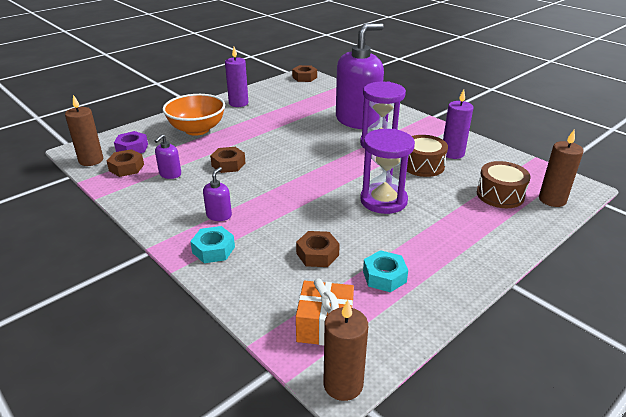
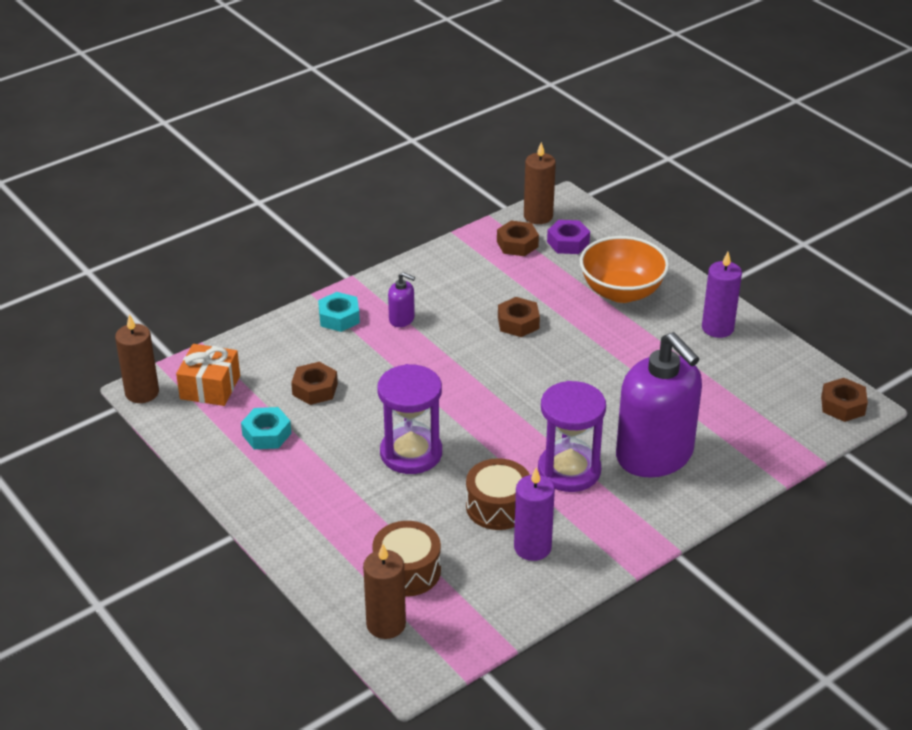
camera: 95 degrees right, 5 degrees up
purple soap dispenser [155,134,181,179] -> none

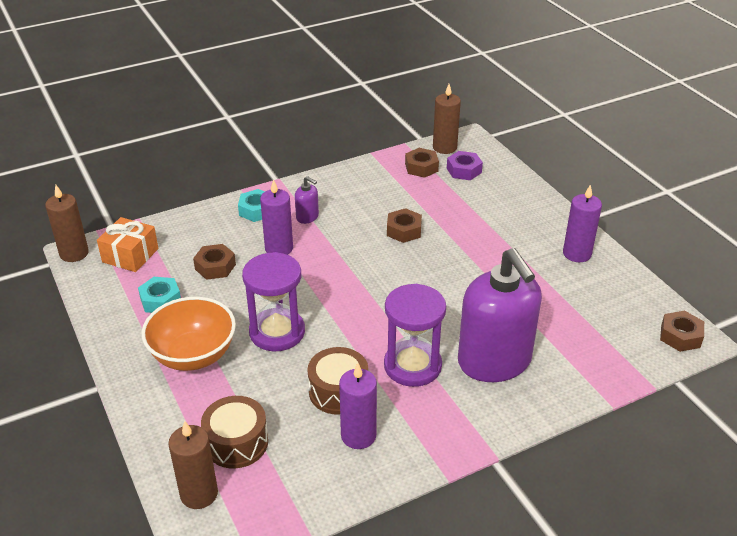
camera: 10 degrees right, 0 degrees up
orange bowl [580,236,669,303] -> orange bowl moved to [141,297,236,371]
none -> purple candle [260,179,293,255]

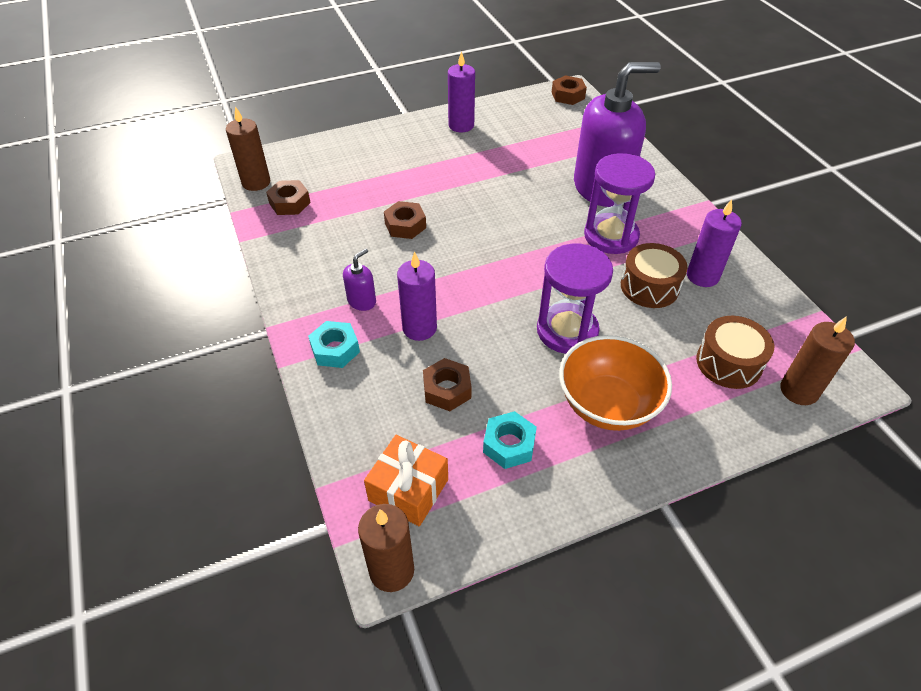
camera: 85 degrees left, 10 degrees up
purple nut [447,151,483,180] -> none

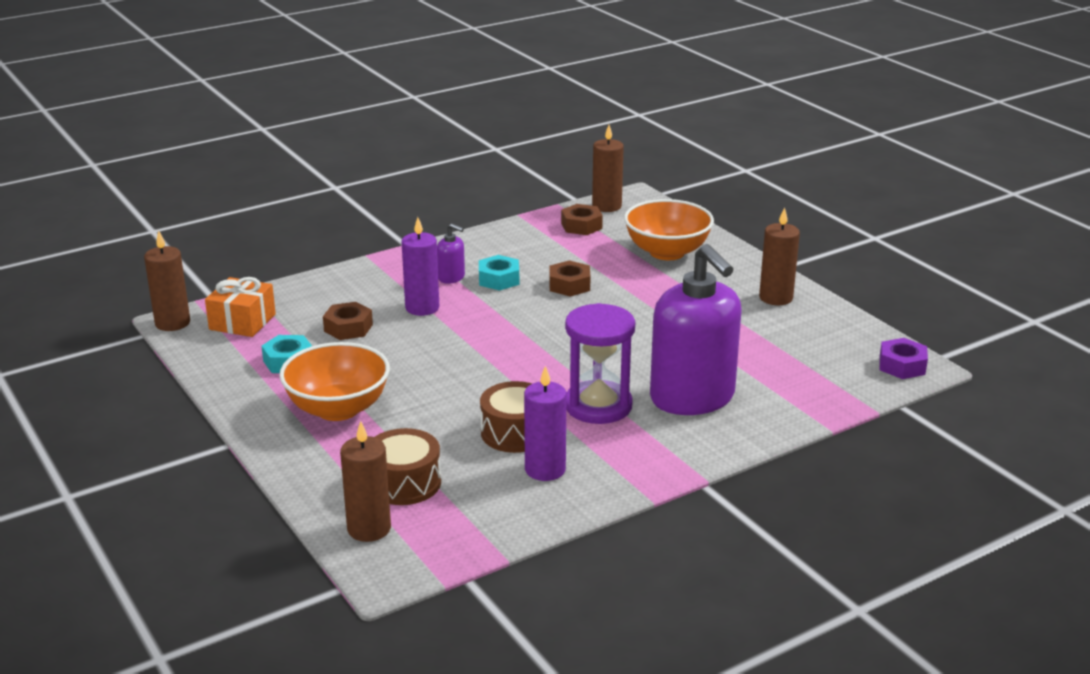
camera: 80 degrees right, 20 degrees down
turquoise nut [308,321,360,368] -> turquoise nut moved to [479,255,519,291]
purple candle [448,51,475,132] -> brown candle [759,207,800,305]
purple hourglass [537,244,613,354] -> none
brown nut [552,75,587,105] -> purple nut [879,338,928,379]
none -> orange bowl [624,199,714,260]

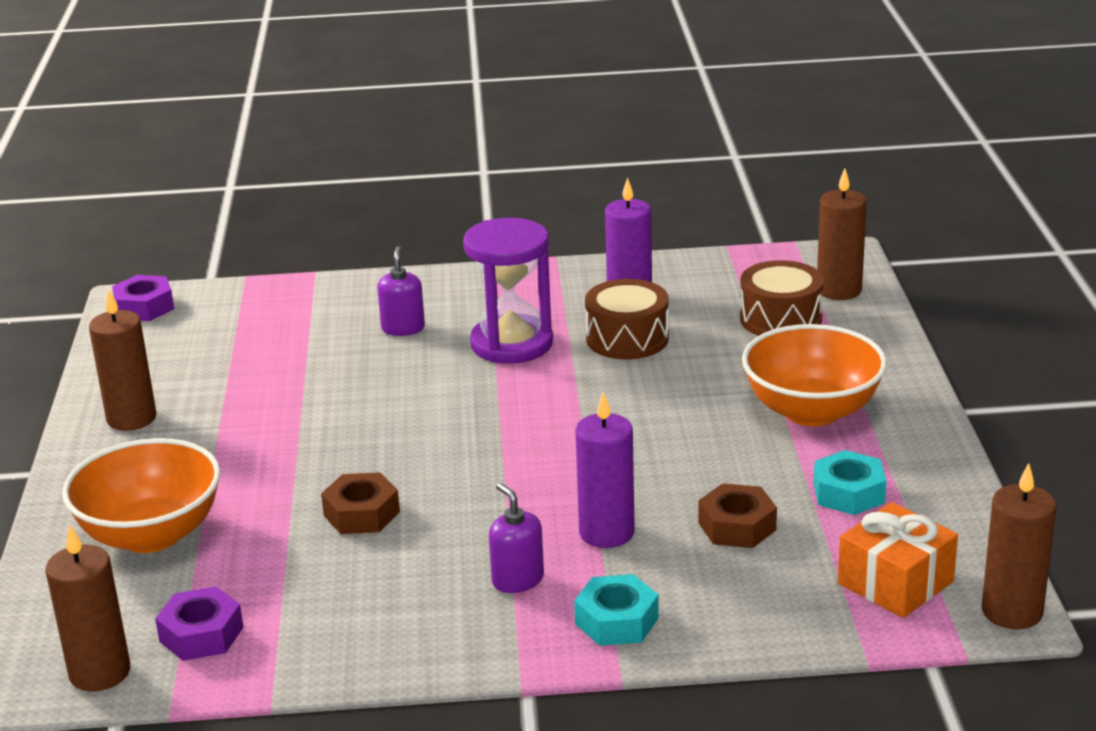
camera: 150 degrees left, 0 degrees up
turquoise nut [479,255,519,291] -> turquoise nut moved to [574,574,659,646]
brown nut [561,204,603,235] -> purple nut [155,586,244,661]
purple soap dispenser [650,244,742,415] -> purple soap dispenser [377,246,425,336], size x0.40

